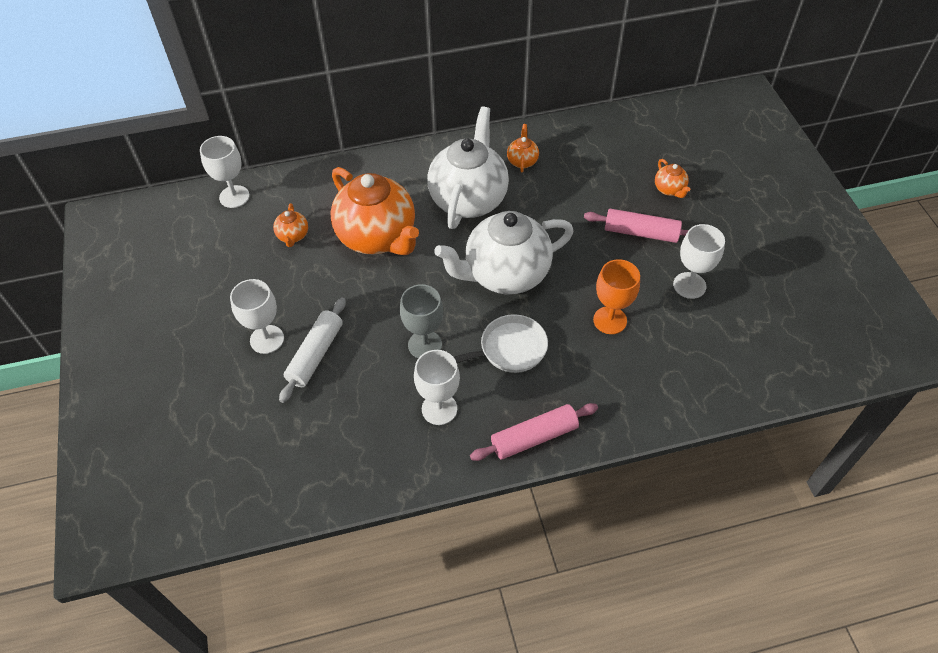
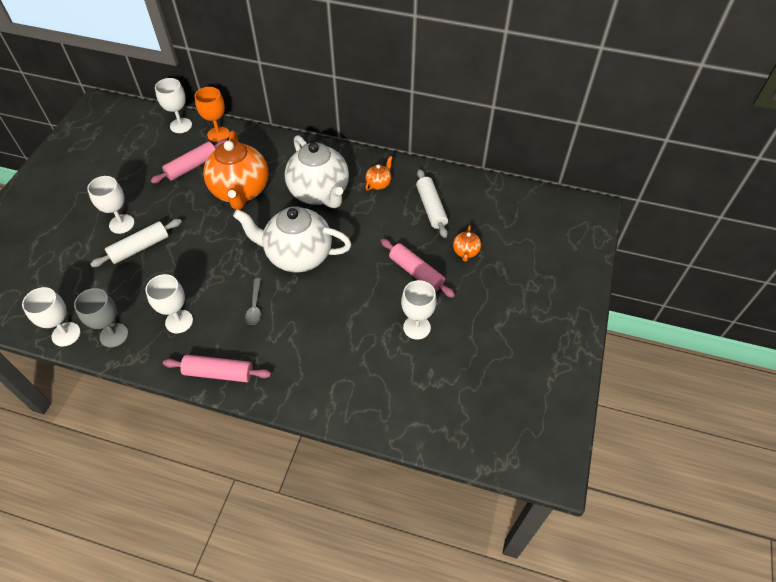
camera: 30 degrees right, 0 degrees up
orange teapot [273,203,308,247] -> pink rolling pin [151,139,227,183]
grey goblet [400,284,443,358] -> grey goblet moved to [74,288,128,347]
white teapot [427,106,509,229] -> white teapot turned 105 degrees clockwise [285,135,349,208]
white pan [454,314,548,373] -> grey spoon [245,278,261,325]
orange goblet [593,259,640,334] -> orange goblet moved to [195,87,230,142]
none -> white goblet [22,287,81,347]
none -> white rolling pin [416,169,448,238]

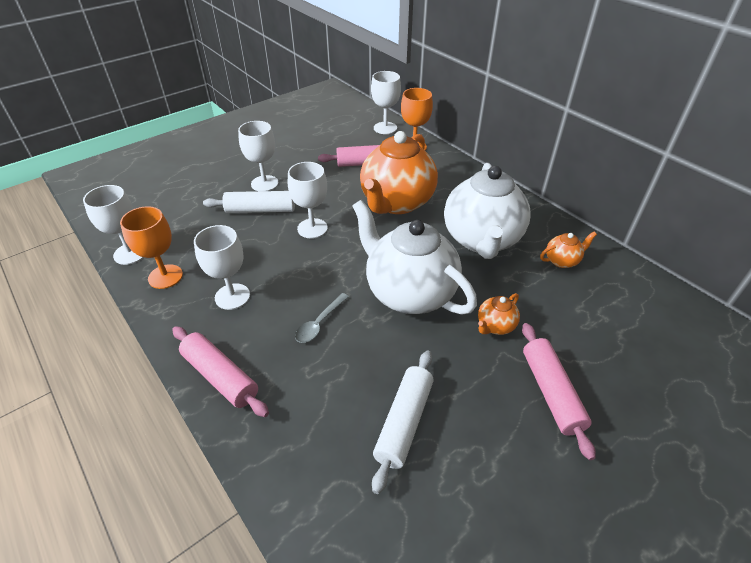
camera: 35 degrees right, 10 degrees down
grey goblet [74,288,128,347] -> orange goblet [120,206,183,289]
white goblet [401,280,436,340] -> white goblet moved to [288,162,328,239]
white rolling pin [416,169,448,238] -> white rolling pin moved to [372,350,434,494]
orange teapot [453,225,481,262] -> orange teapot moved to [478,293,520,335]

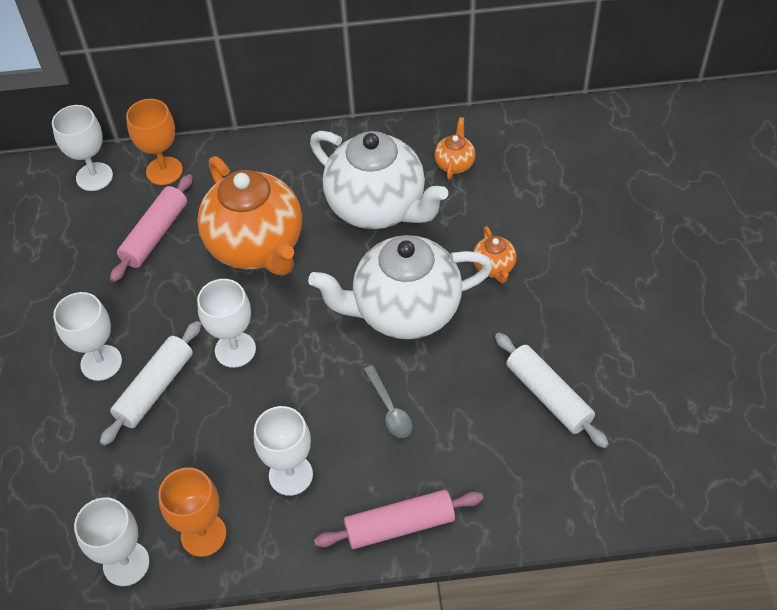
camera: 55 degrees left, 10 degrees up
pink rolling pin [522,323,596,460] -> none

